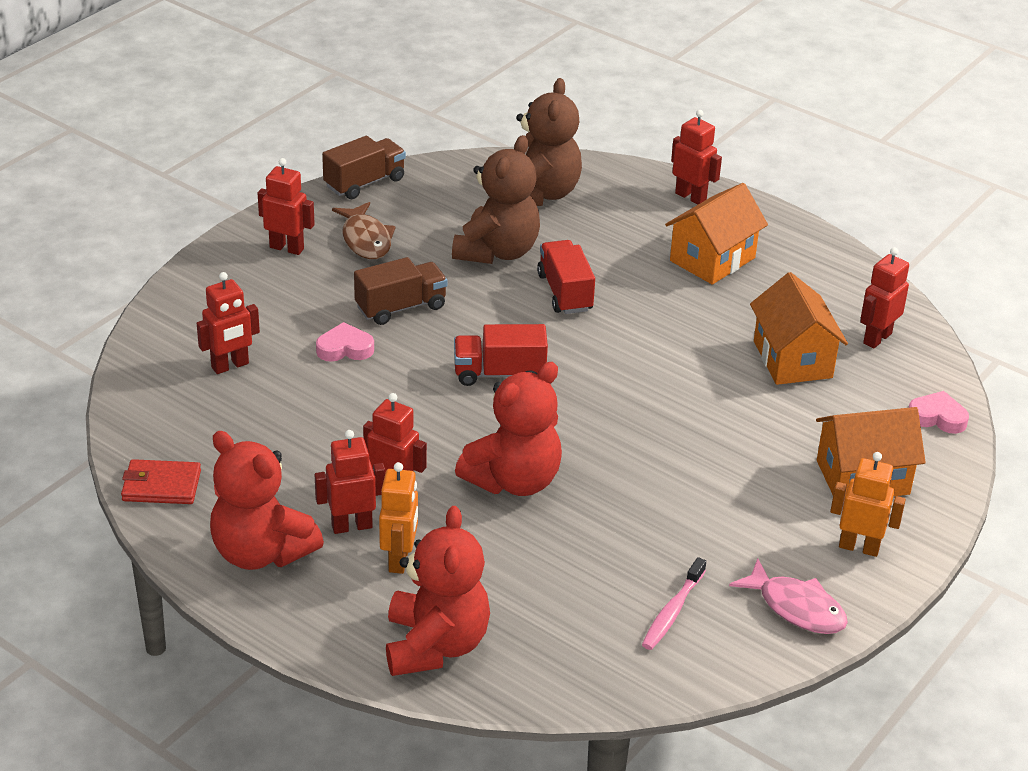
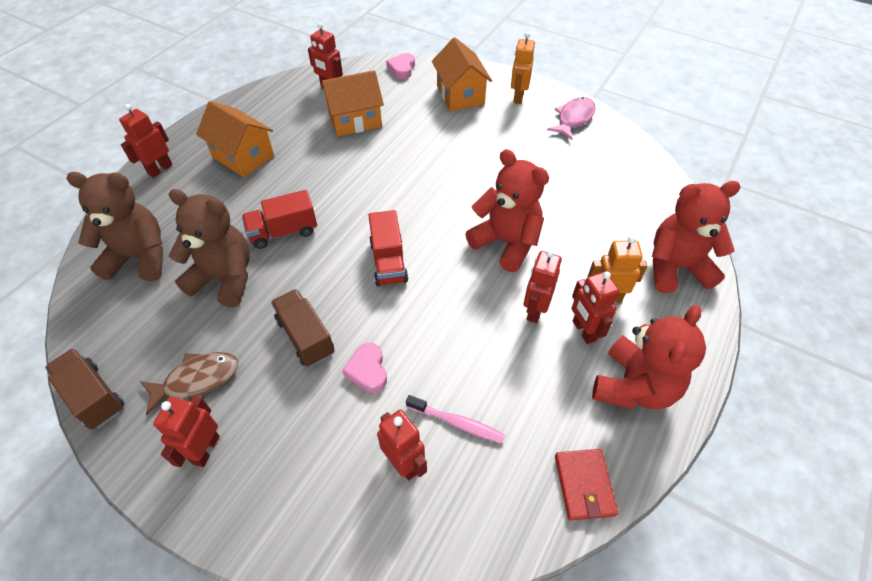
camera: 95 degrees left, 15 degrees up
pink toothbrush [642,557,706,650] -> pink toothbrush moved to [406,395,505,443]

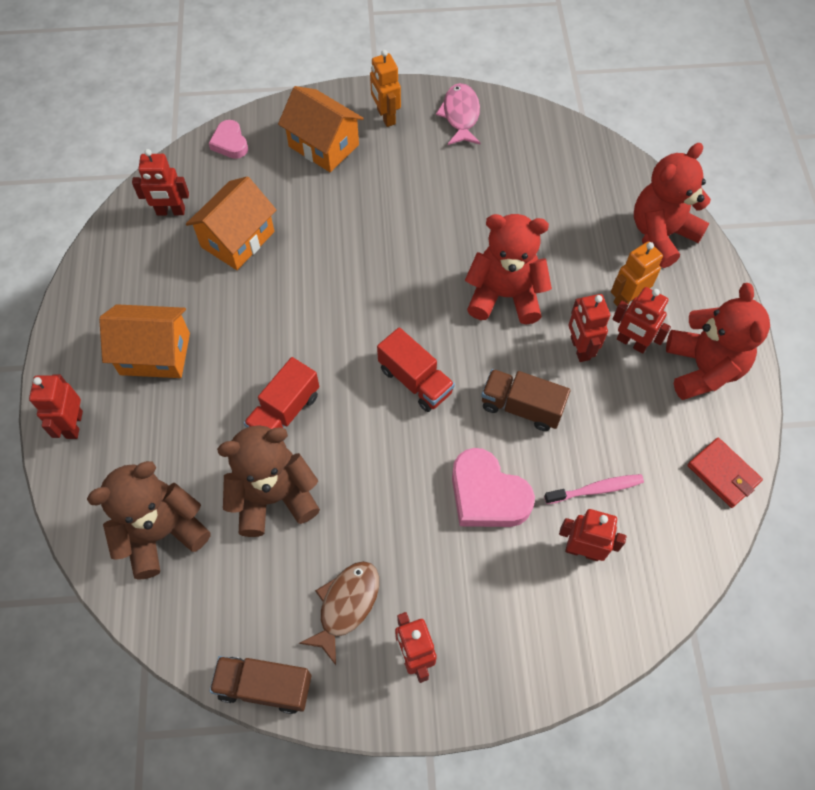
camera: 35 degrees left, 10 degrees up
brown truck [271,289,335,367] -> brown truck moved to [481,369,570,431]
pink heart [342,343,387,393] -> pink heart [452,448,535,527], size x1.69

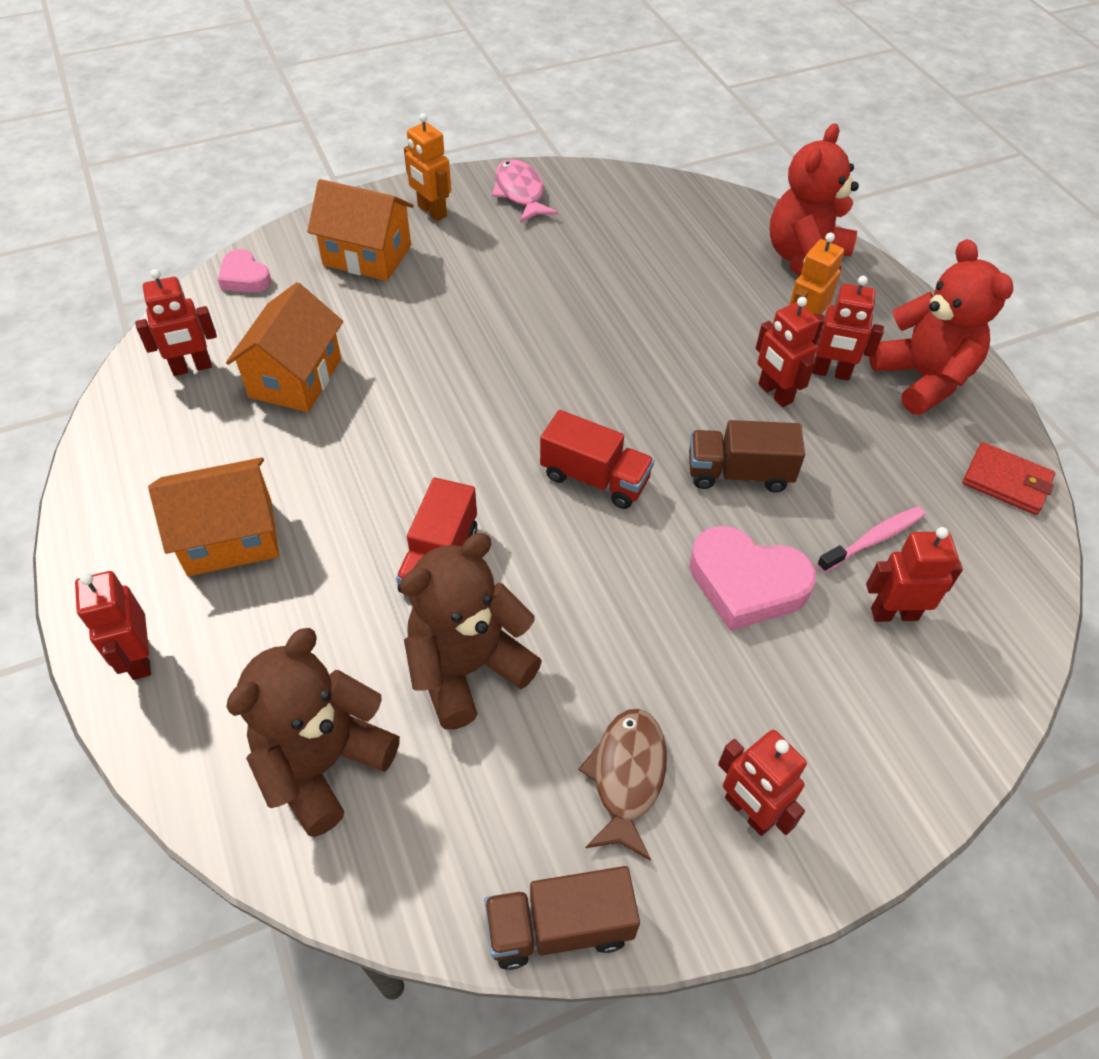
camera: 20 degrees left, 10 degrees down
red teddy bear [465,214,552,325] -> none

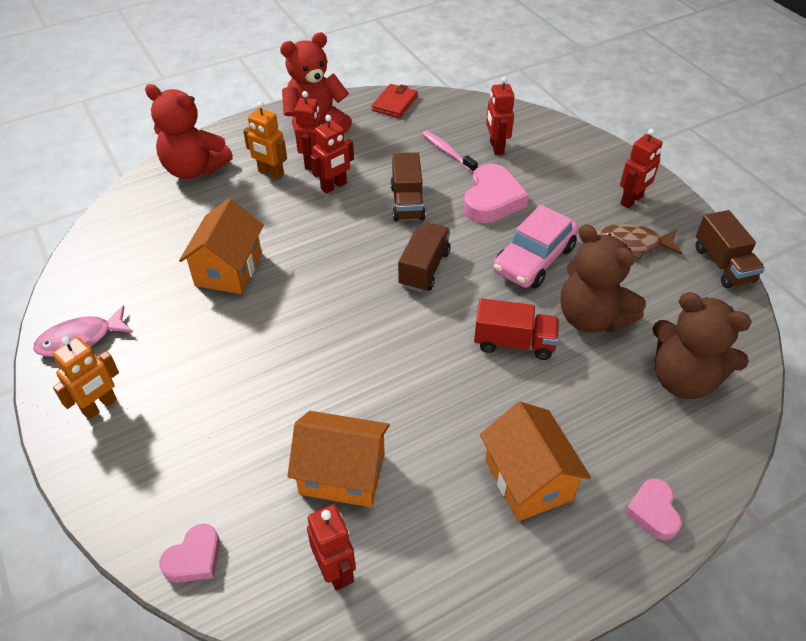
camera: 95 degrees left, 5 degrees down
red robot [75,571,151,680] -> pink heart [625,478,682,540]
orange house [307,179,414,281] -> orange house moved to [179,198,264,294]
red truck [540,410,654,509] -> brown truck [398,222,451,292]
none -> pink car [493,205,579,289]

